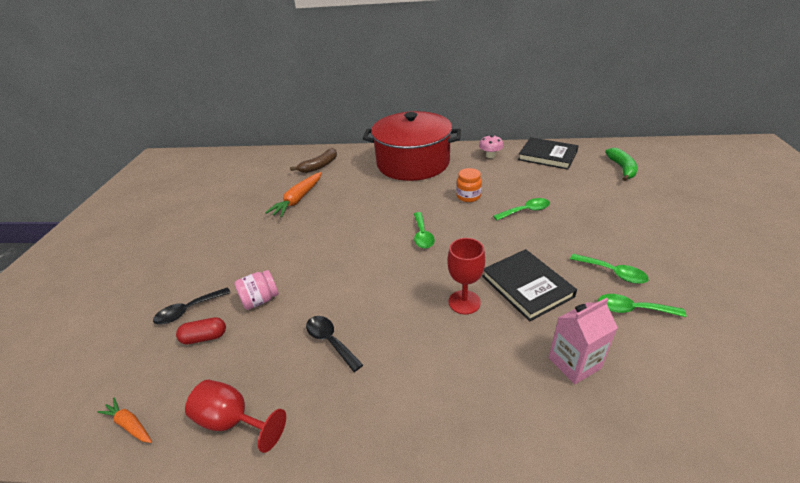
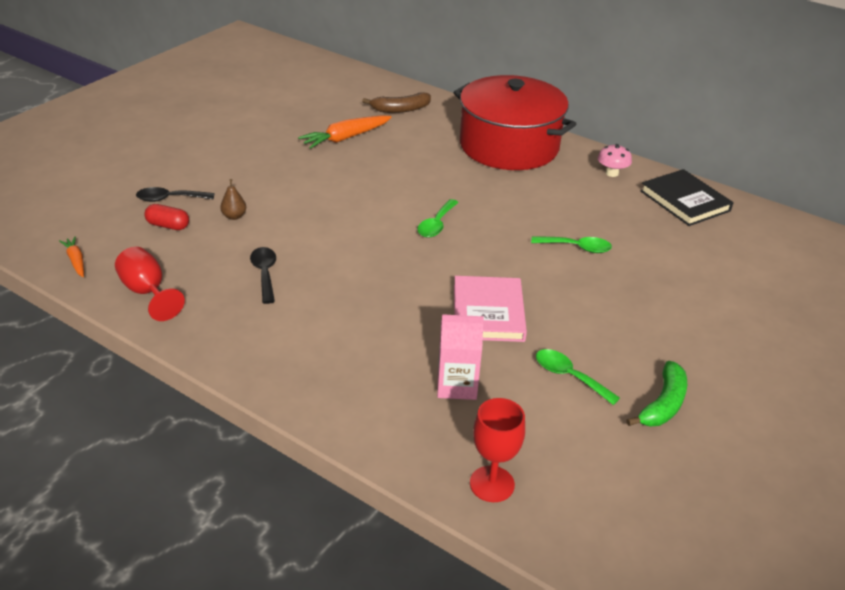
camera: 25 degrees right, 0 degrees up
pink jar [234,270,279,310] -> brown pear [220,179,246,220]
red goblet [447,238,485,315] -> red goblet moved to [470,398,525,502]
orange jar [456,168,482,202] -> none
black book [482,249,577,321] -> pink book [454,276,527,342]
green spoon [570,254,649,284] -> none
green banana [605,148,638,181] -> green banana moved to [626,361,687,427]

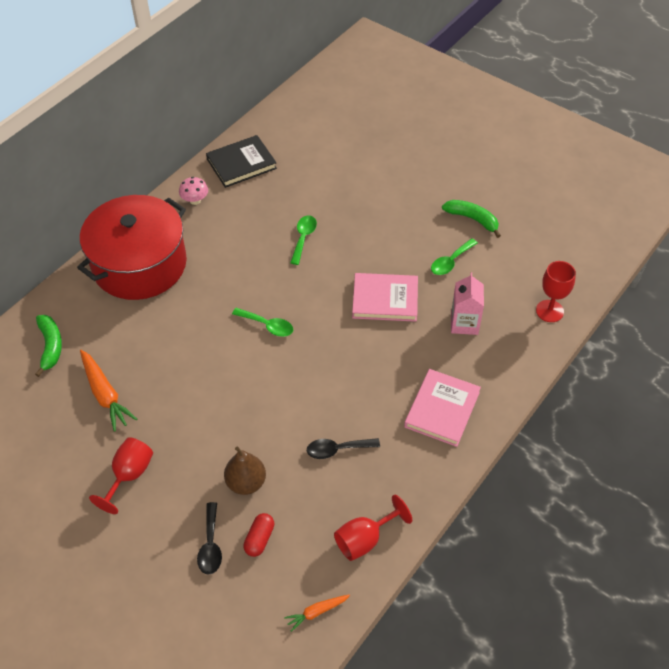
camera: 85 degrees left, 15 degrees up
brown pear [220,179,246,220] -> brown pear [224,446,266,495], size x1.68
brown banana [362,93,431,113] -> green banana [35,315,62,377]
none -> red goblet [89,437,153,514]
none -> pink book [404,369,481,447]

